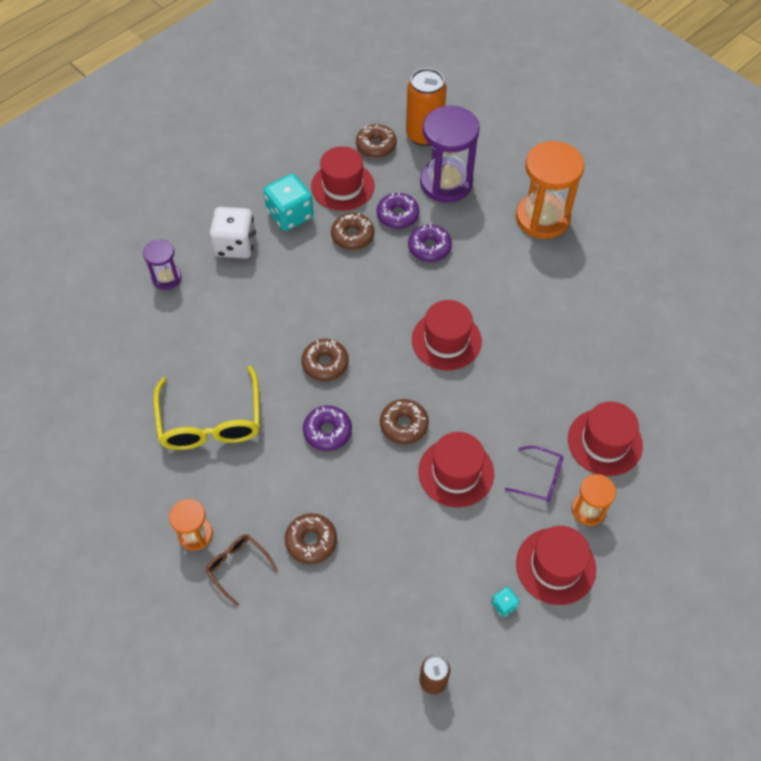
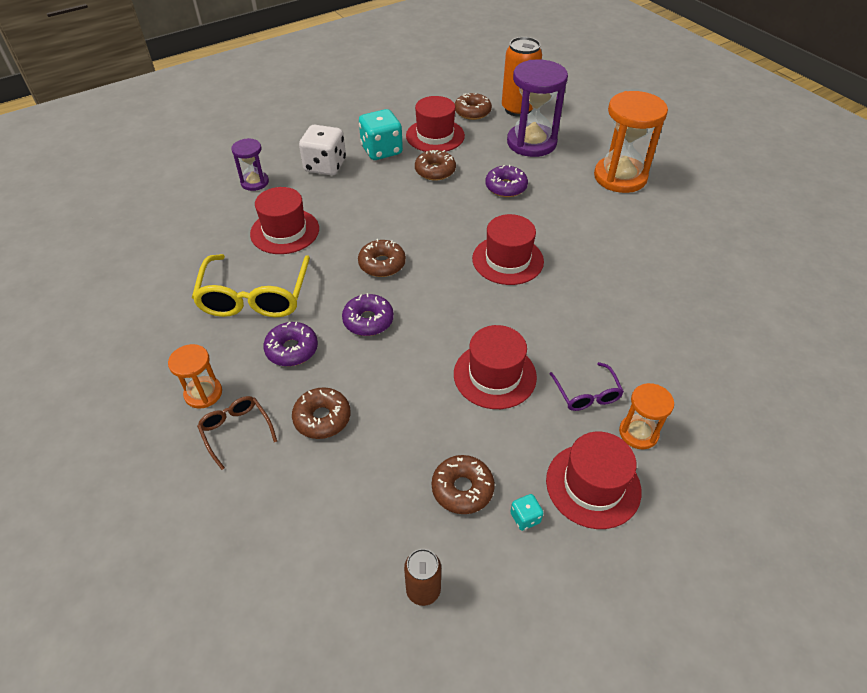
camera: 10 degrees right, 10 degrees down
purple donut [377,192,420,229] -> purple donut moved to [263,322,318,366]
brown donut [380,399,429,444] -> brown donut moved to [432,455,495,514]
purple glasses [505,446,563,502] -> purple glasses turned 45 degrees clockwise [550,362,624,411]
red hat [568,402,643,476] -> red hat moved to [250,187,319,254]

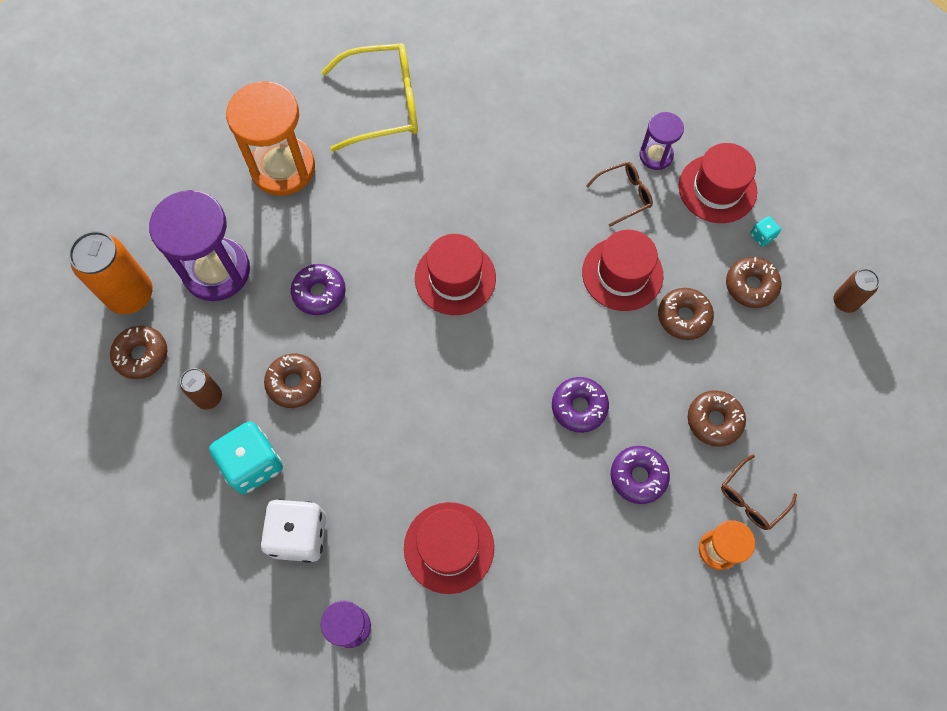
camera: 100 degrees left, 20 degrees up
yellow glasses [192,254,310,317] -> yellow glasses moved to [321,43,418,152]
brown donut [358,239,406,277] -> brown donut moved to [658,288,714,340]
red hat [406,96,465,152] -> brown can [180,368,222,410]
purple glasses [550,362,624,411] -> brown glasses [586,162,653,227]
orange hourglass [619,383,674,449] -> purple hourglass [639,112,684,170]

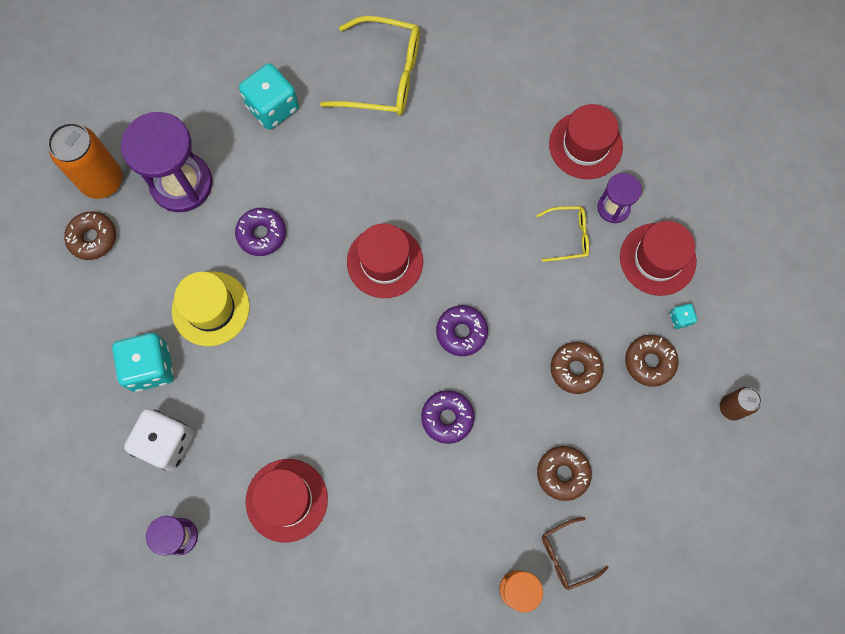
camera: 20 degrees right, 5 degrees up
brown can [180,368,222,410] -> none
orange hourglass [226,81,315,196] -> turquoise dice [239,63,299,130]
brown donut [264,354,321,408] -> yellow hat [172,271,250,346]
red hat [582,230,663,311] -> red hat moved to [549,104,623,179]
brown glasses [586,162,653,227] -> yellow glasses [536,206,589,262]
purple donut [611,446,670,504] -> purple donut moved to [436,305,488,356]

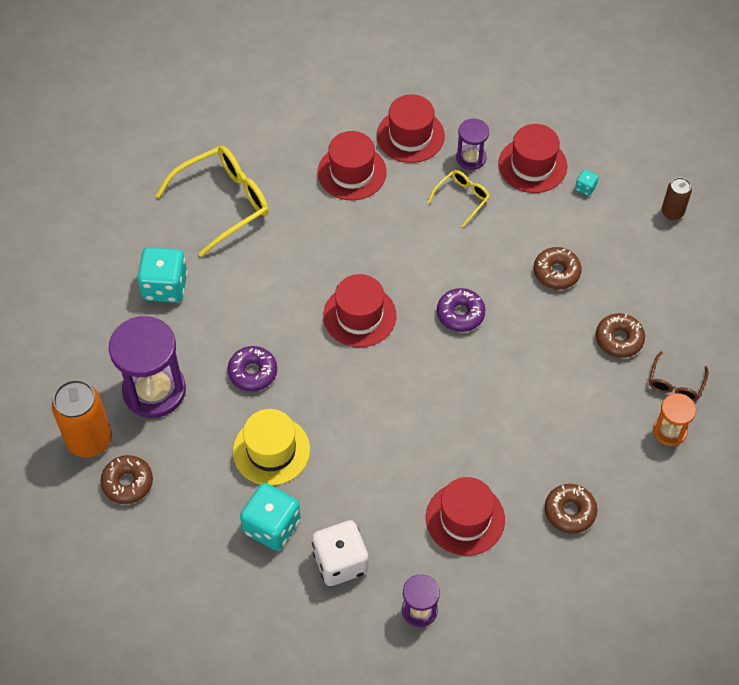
camera: 45 degrees left, 15 degrees down
purple donut [421,390,475,444] -> none
brown donut [625,335,678,387] -> brown donut moved to [545,484,597,534]
none -> red hat [317,131,387,200]

